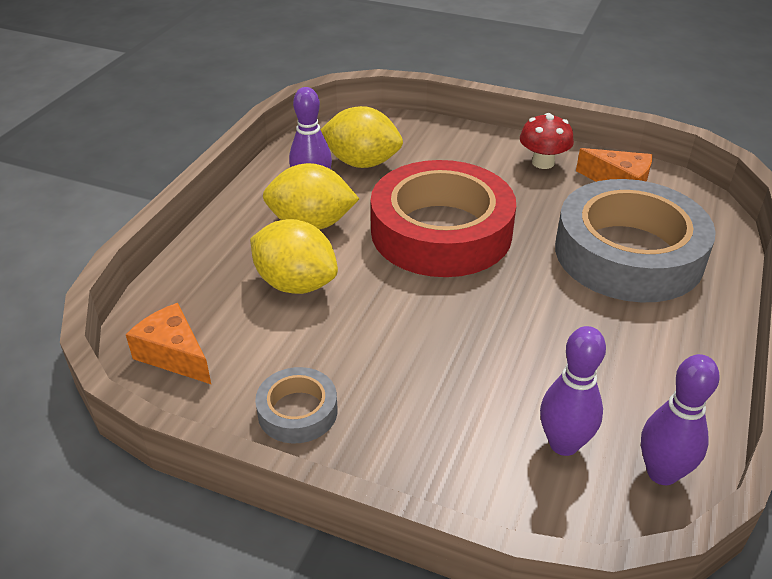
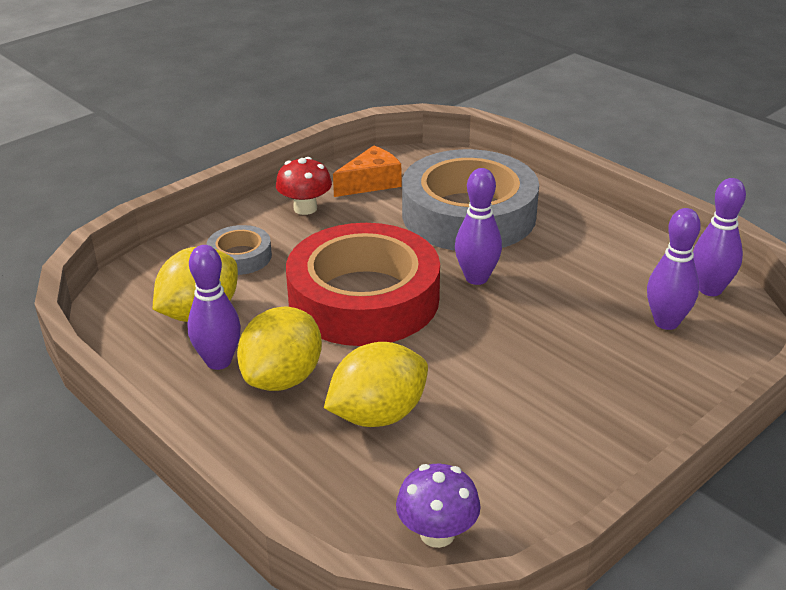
camera: 65 degrees left, 5 degrees down
orange cheese [126,303,212,385] -> purple mushroom [396,464,481,548]
grey tape [255,367,338,444] -> grey tape moved to [206,225,272,275]
none -> purple bowling pin [455,168,502,285]

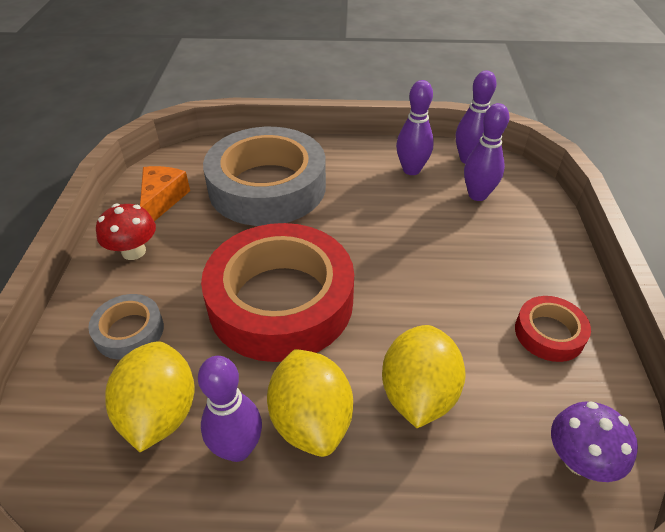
camera: 45 degrees left, 10 degrees up
purple bowling pin [455,168,502,285] -> purple bowling pin moved to [396,80,434,175]
none -> red tape [515,296,591,362]

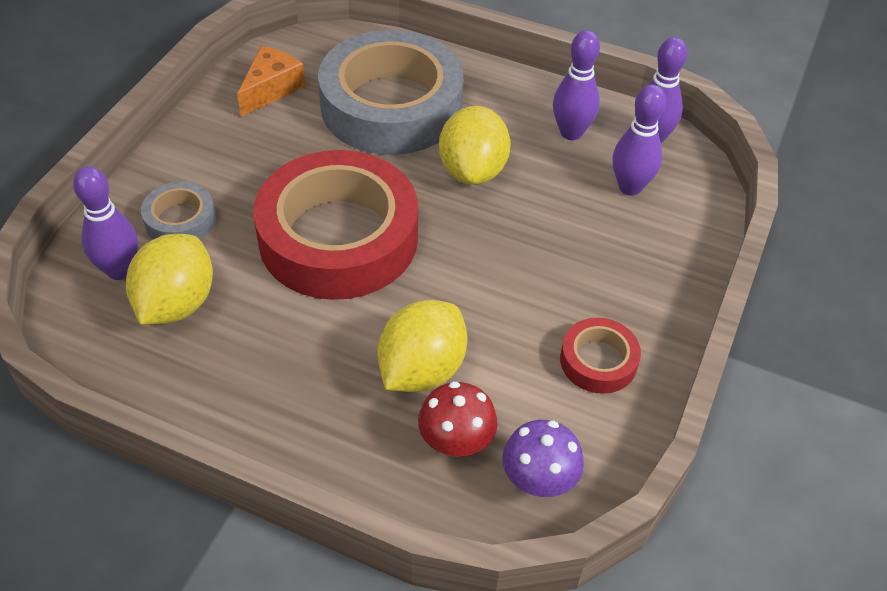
camera: 20 degrees right, 5 degrees up
red mushroom [96,204,156,260] -> red mushroom moved to [418,381,498,457]
purple bowling pin [198,356,262,462] -> purple bowling pin moved to [73,166,138,280]
yellow lemon [267,349,353,457] -> yellow lemon moved to [439,106,511,185]

